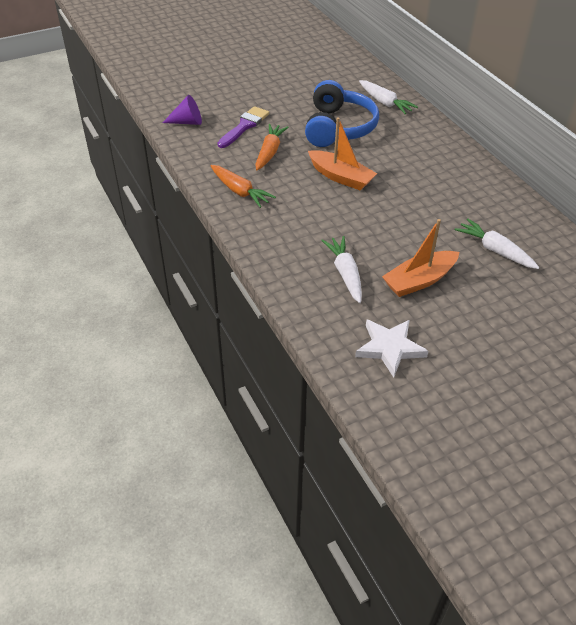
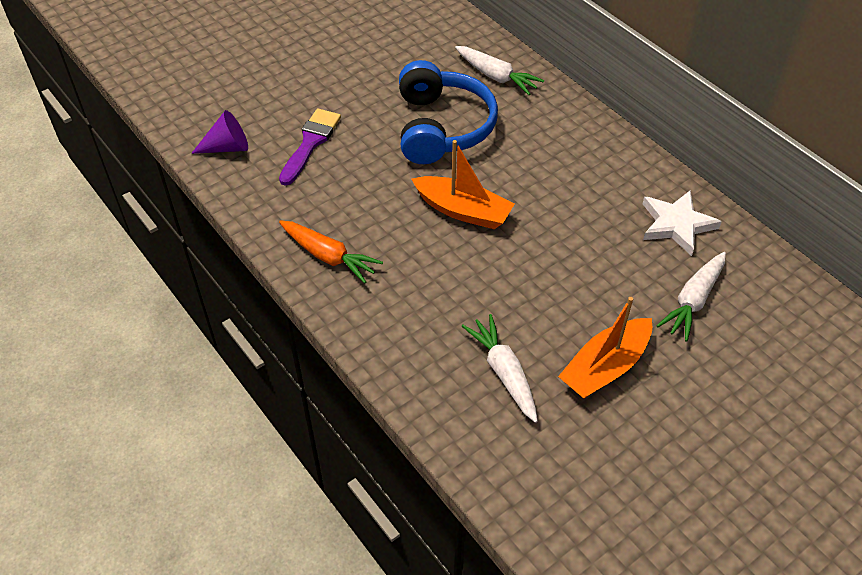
camera: 10 degrees left, 5 degrees up
orange carrot [255,124,289,170] -> none
white star [355,319,428,377] -> white star moved to [643,190,722,256]
white carrot [455,219,539,269] -> white carrot turned 90 degrees counterclockwise [656,252,726,342]

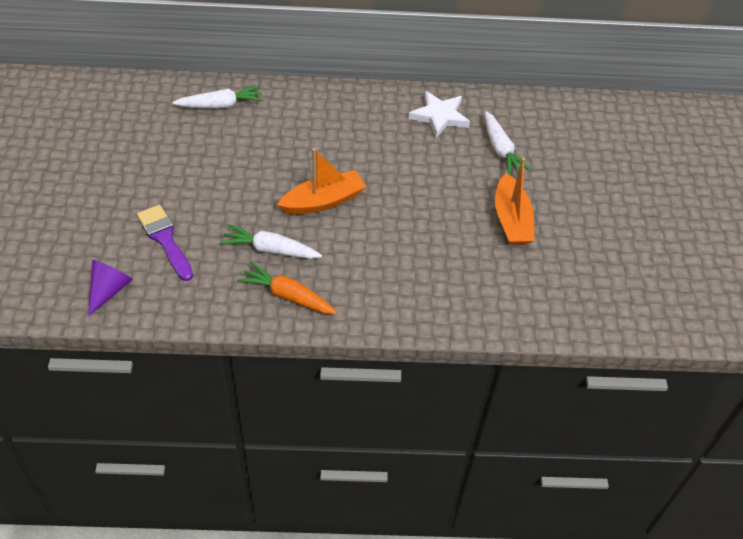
camera: 55 degrees left, 0 degrees up
orange carrot [279,220,383,283] -> orange carrot turned 135 degrees counterclockwise [237,261,337,314]
blue headphones [399,60,498,164] -> none
white carrot [462,314,538,423] -> white carrot moved to [220,224,322,259]

